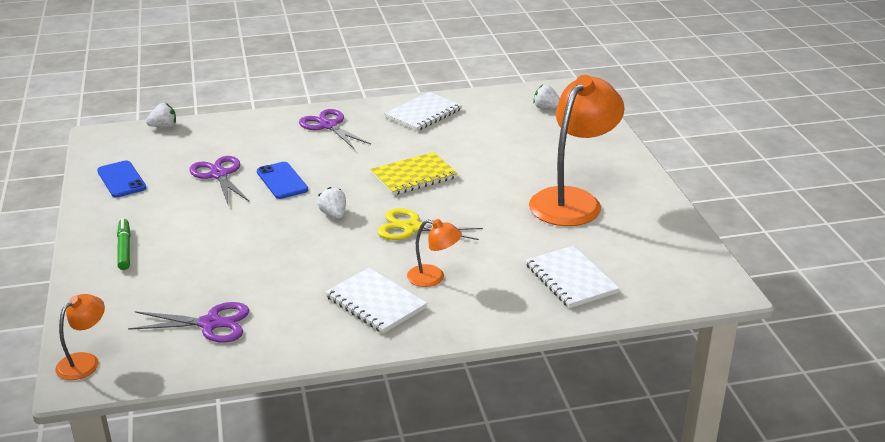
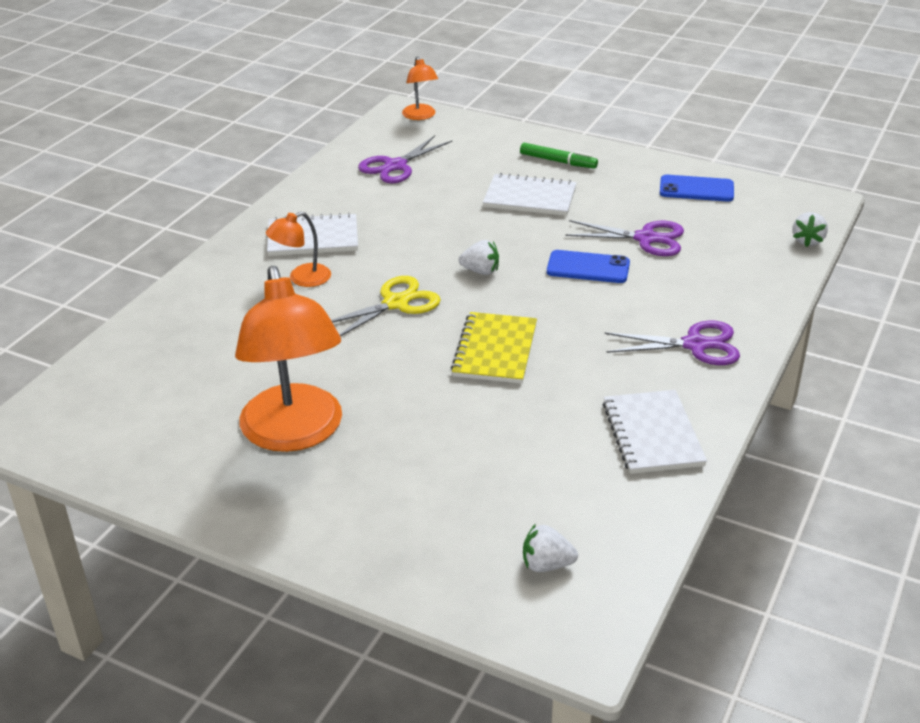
camera: 130 degrees right, 5 degrees up
white notebook [526,246,620,308] -> white notebook moved to [483,173,577,216]
white strawberry [533,85,560,109] -> white strawberry turned 150 degrees counterclockwise [523,524,578,572]

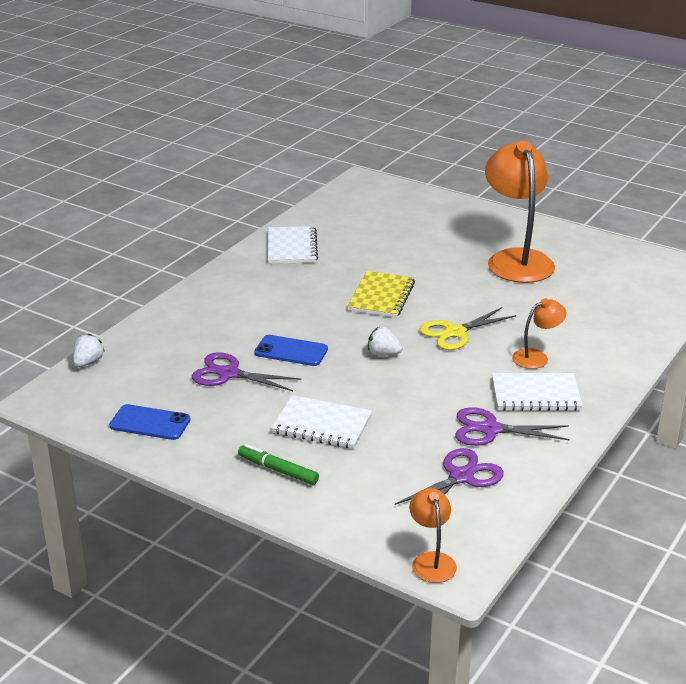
camera: 175 degrees left, 5 degrees down
white strawberry [523,524,578,572] -> none
purple scissors [604,321,740,365] -> purple scissors moved to [455,407,570,446]

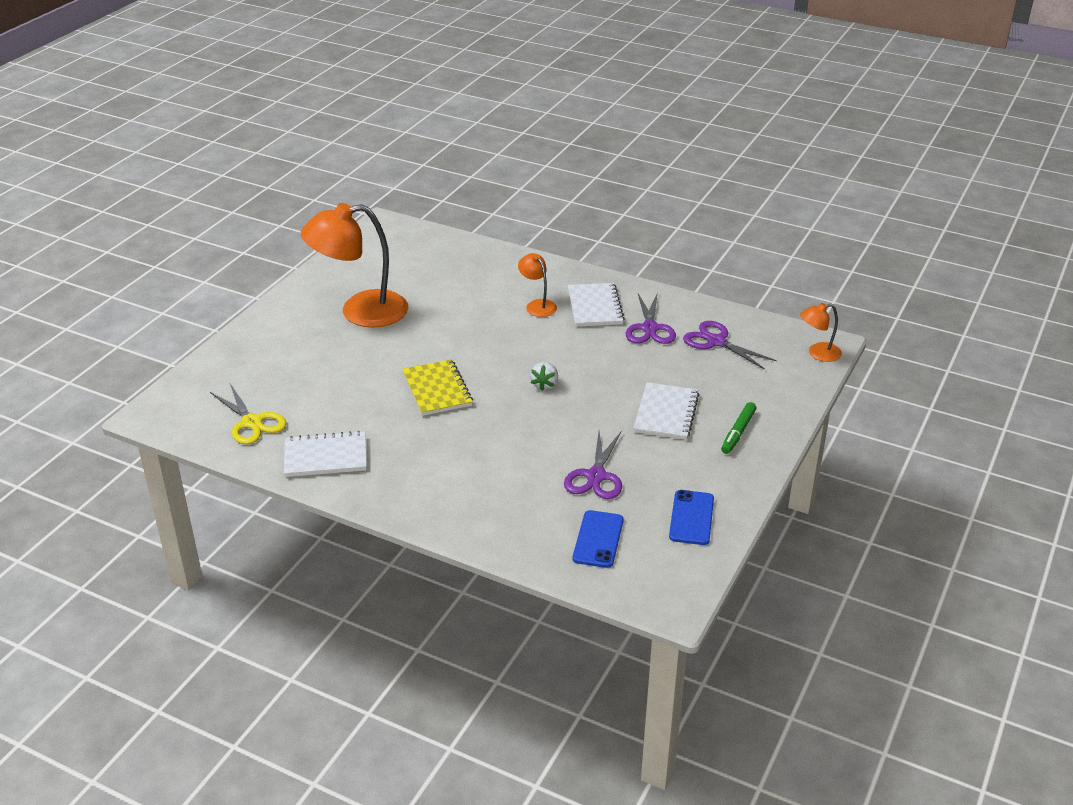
camera: 95 degrees left, 5 degrees up
white strawberry [73,334,105,367] -> none
blue phone [254,335,328,366] -> blue phone moved to [573,510,624,568]
yellow notebook [347,271,415,318] -> yellow notebook turned 60 degrees clockwise [402,359,473,416]
yellow scissors [420,307,516,350] -> yellow scissors moved to [210,384,287,444]

